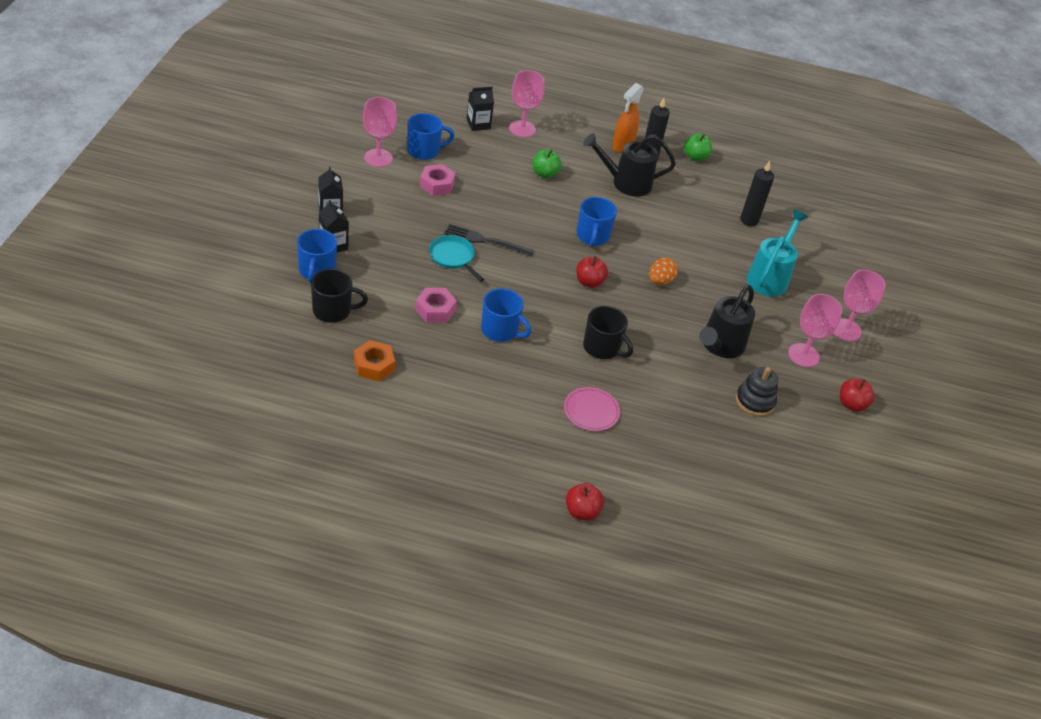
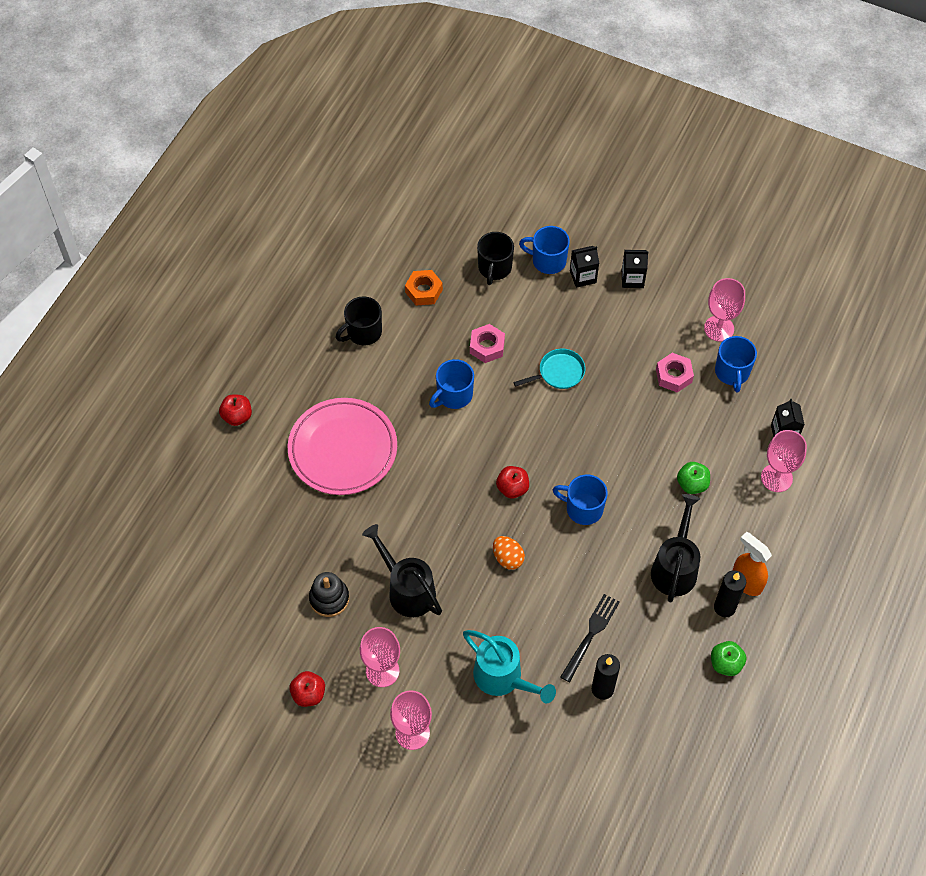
camera: 110 degrees right, 15 degrees up
black fork [444,224,534,257] -> black fork moved to [560,594,620,682]
pink plate [564,387,620,431] -> pink plate [288,398,397,495], size x2.09
black mug [583,306,633,359] -> black mug moved to [336,296,382,346]

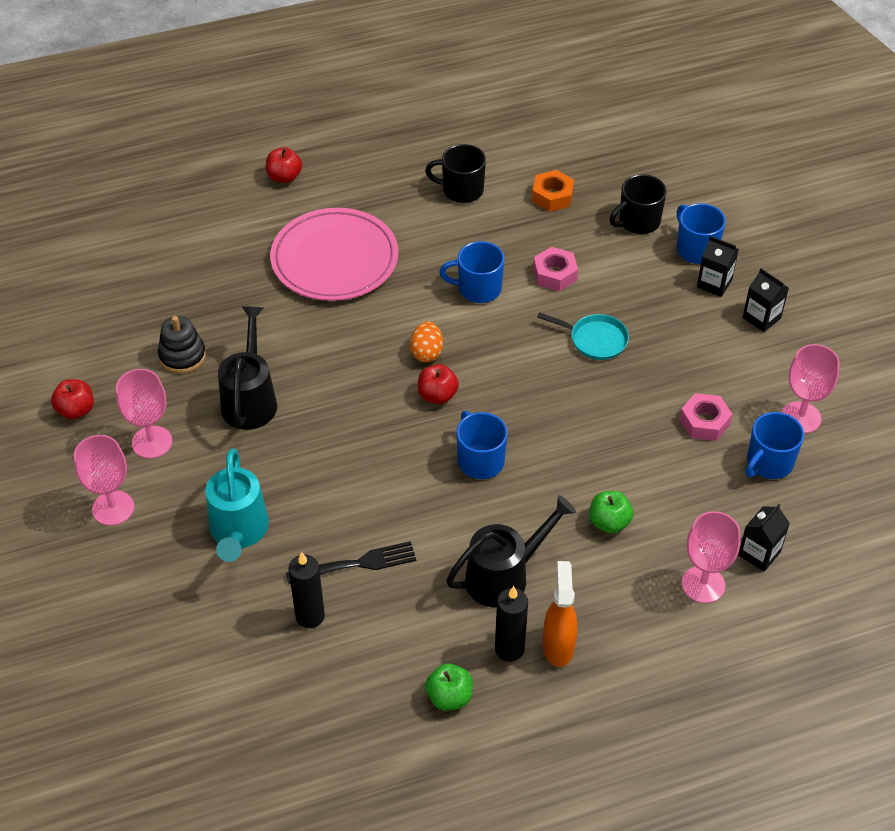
camera: 45 degrees right, 10 degrees down
orange egg [493,536,525,570] -> orange egg moved to [410,322,443,362]

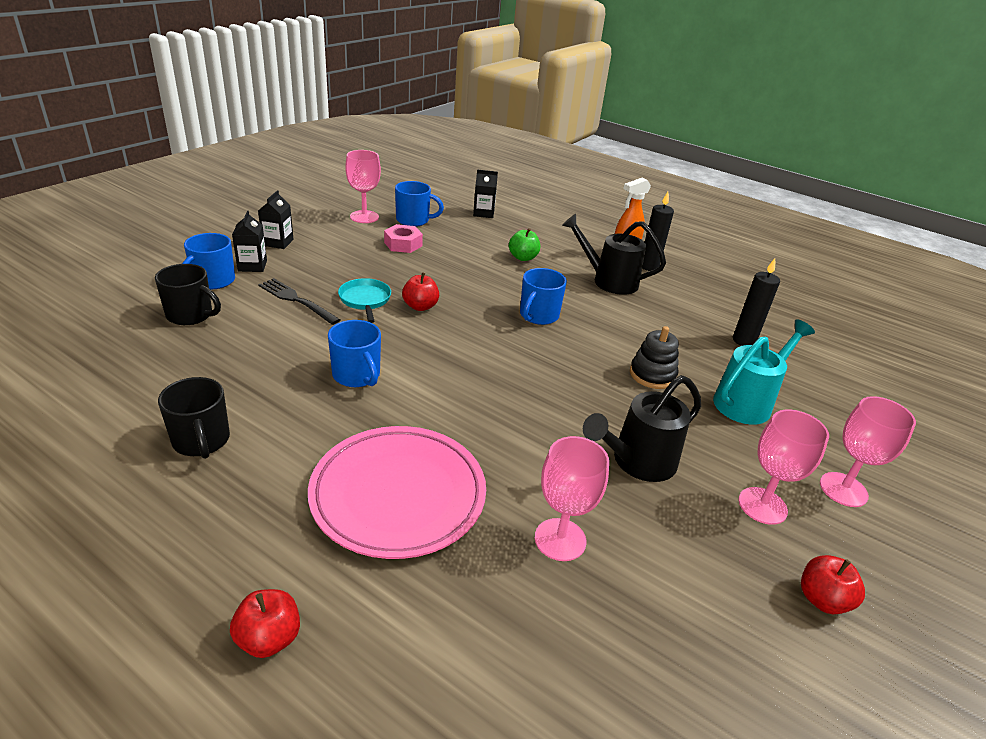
camera: 130 degrees left, 15 degrees down
black stacking toy [158,316,206,374] -> black stacking toy moved to [630,326,679,389]
black fork [286,541,416,585] -> black fork moved to [258,278,340,325]
orange egg [410,322,443,362] -> none
red apple [418,364,459,404] -> red apple moved to [402,272,439,311]
green apple [425,663,473,711] -> none
orange nut [532,170,574,212] -> none
pink nut [533,247,578,291] -> none
pink goblet [682,511,741,603] -> pink goblet moved to [535,436,609,561]

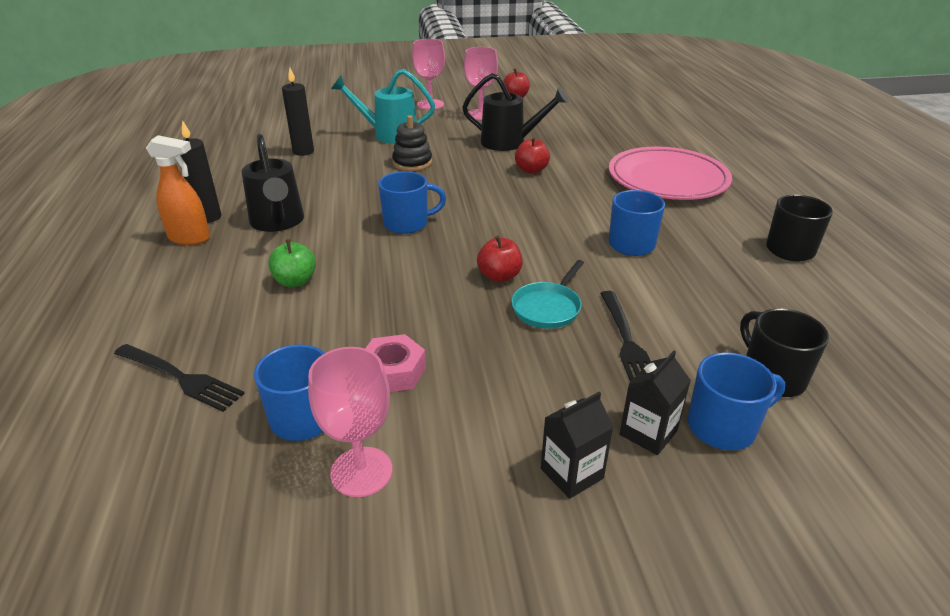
camera: 130 degrees left, 0 degrees up
red apple [230,589,300,658] -> red apple moved to [515,137,550,174]
black carton [473,170,498,218] -> black fork [114,344,245,412]
pink goblet [535,436,609,561] -> none

